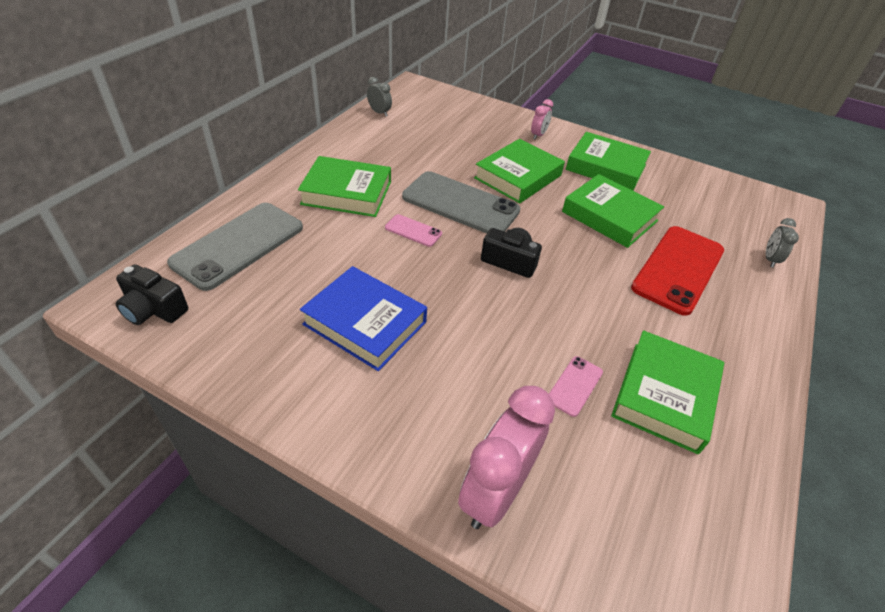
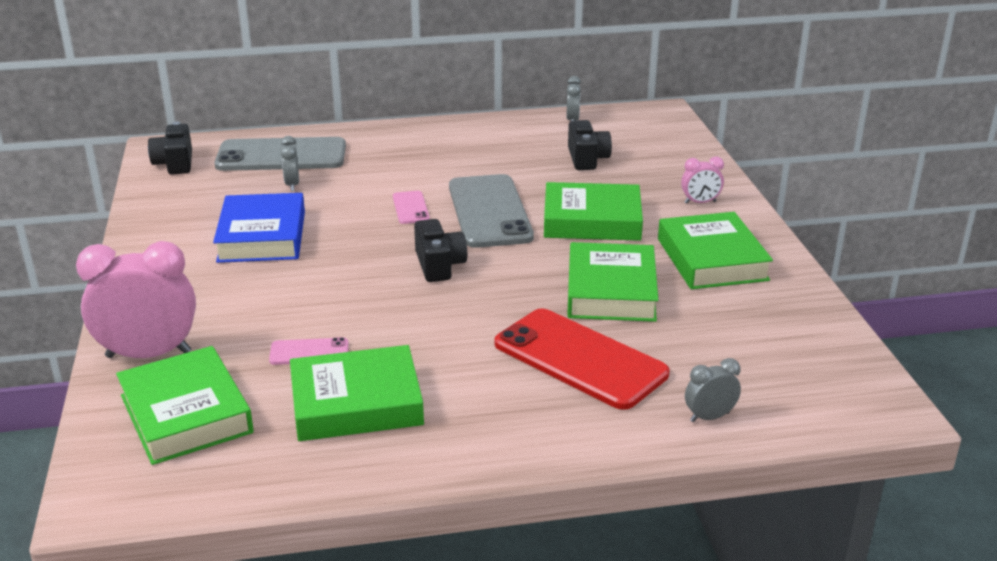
camera: 55 degrees right, 15 degrees down
green book [298,156,391,217] -> green book moved to [116,346,254,465]
red phone [631,226,724,316] -> red phone turned 45 degrees clockwise [494,308,670,410]
none -> grey clock [281,136,299,191]
none -> black camera [568,120,612,170]

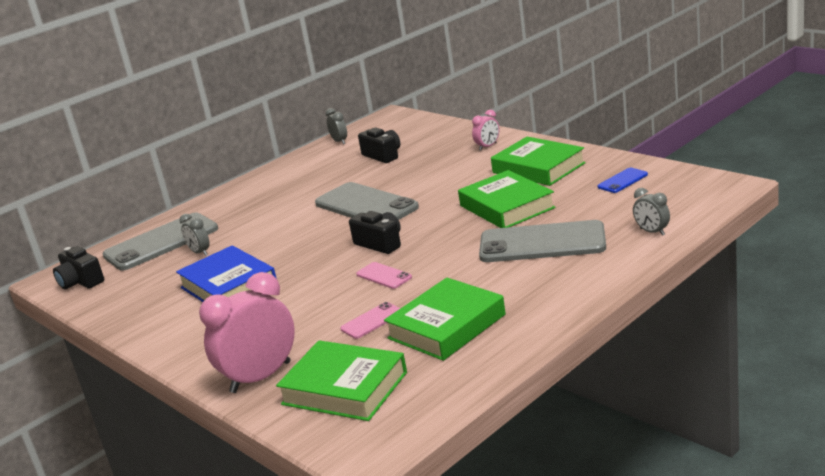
camera: 30 degrees left, 5 degrees down
pink phone [393,191,430,224] -> pink phone moved to [356,262,412,289]
red phone [494,308,670,410] -> grey phone [479,220,606,262]
green book [544,182,643,241] -> none
grey clock [685,358,741,422] -> grey clock turned 75 degrees counterclockwise [633,188,670,236]
none -> blue phone [598,168,648,193]

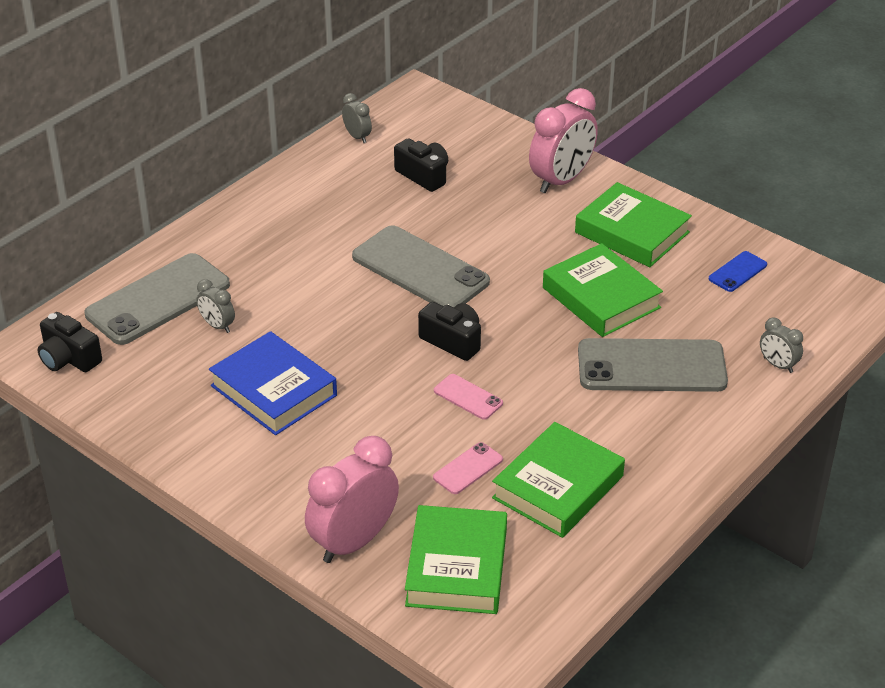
camera: 10 degrees left, 15 degrees up
green book [276,340,407,421] -> green book turned 75 degrees clockwise [405,505,507,614]
pink clock [472,110,499,150] -> pink clock [529,88,598,193], size x2.06

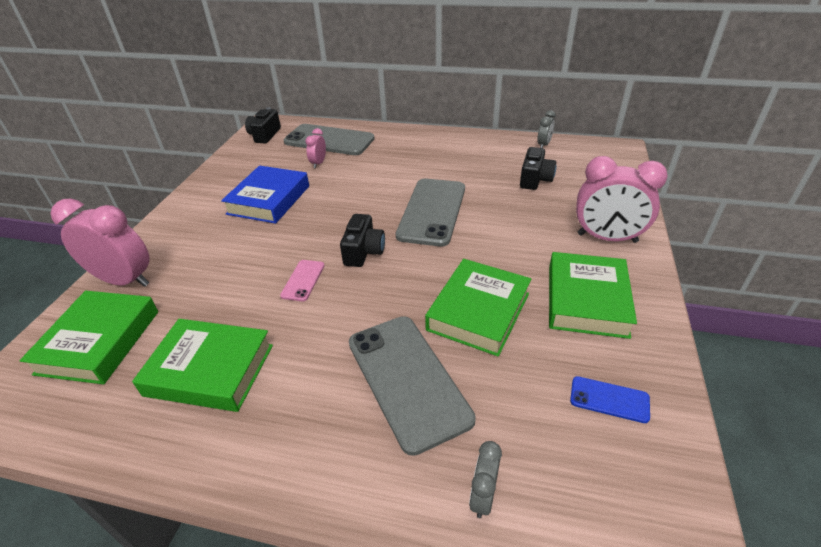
camera: 65 degrees right, 0 degrees up
grey clock [196,279,235,333] -> pink clock [305,128,326,168]
green book [405,505,507,614] -> green book turned 60 degrees counterclockwise [19,291,158,385]
pink phone [433,442,503,494] -> none

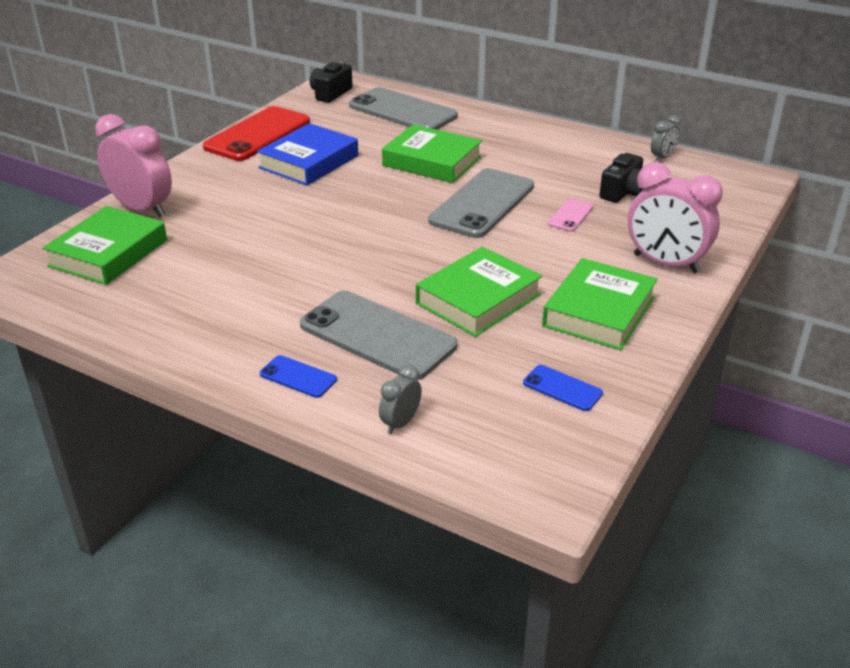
camera: 15 degrees right, 5 degrees down
green book [132,319,273,412] -> green book moved to [382,124,482,183]
pink phone [280,260,325,301] -> pink phone moved to [548,199,594,232]
pink clock [305,128,326,168] -> none
black camera [340,214,385,267] -> none
grey phone [349,316,476,456] -> grey phone turned 45 degrees counterclockwise [300,291,458,380]
none -> red phone [203,106,310,161]
none -> blue phone [260,355,337,398]

